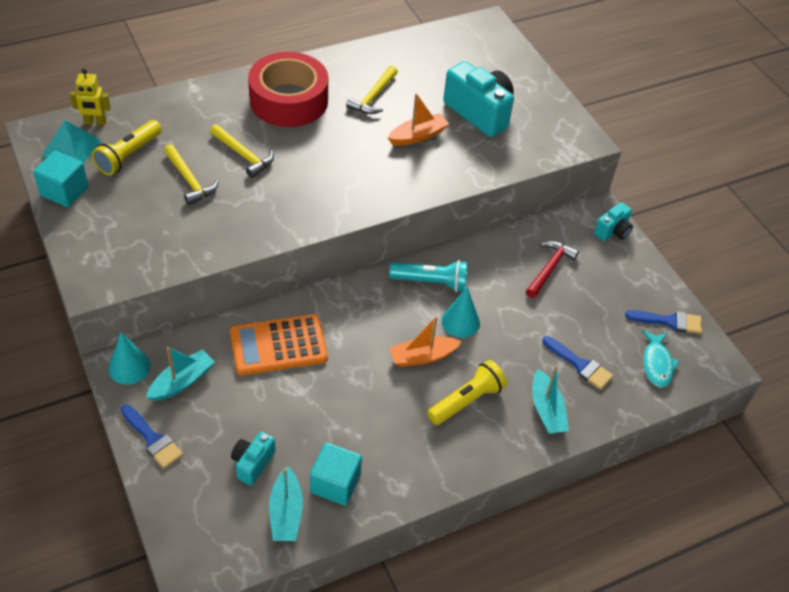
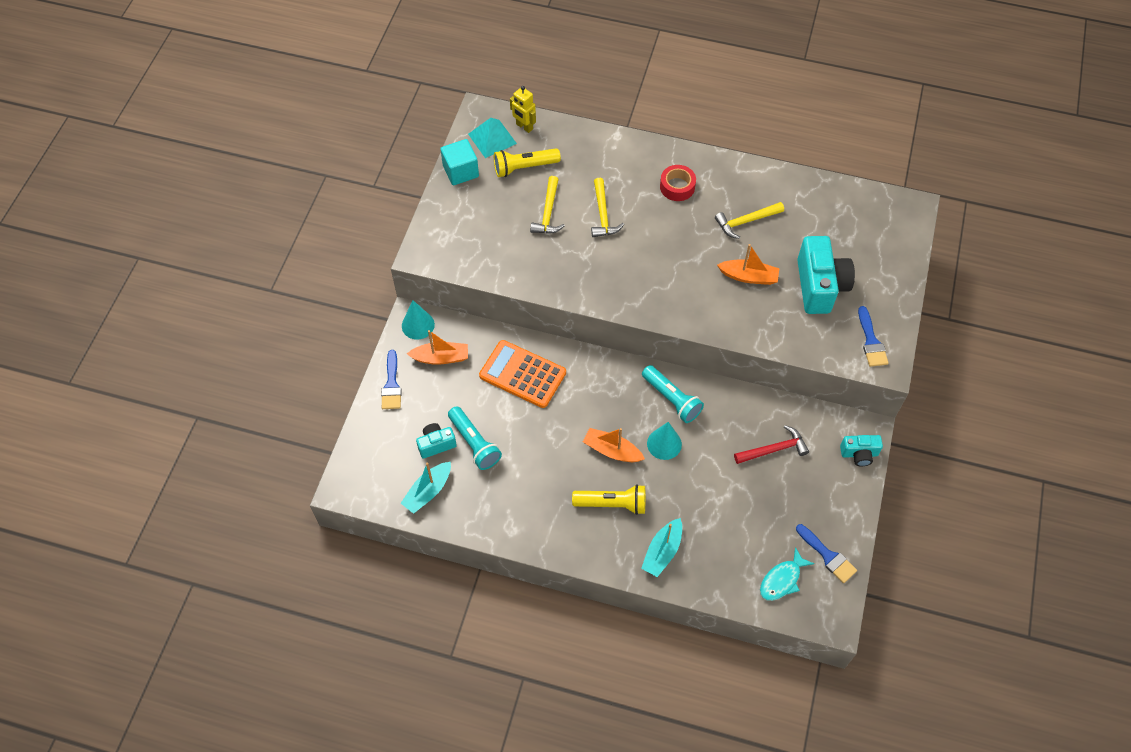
camera: 45 degrees right, 10 degrees up
turquoise boat [146,347,215,401] -> orange boat [407,330,468,365]
red tape [248,52,328,127] -> red tape [660,165,696,201], size x0.49
turquoise cube [310,442,362,506] -> none
blue brush [542,336,613,390] -> blue brush moved to [858,306,888,367]
none -> turquoise flashlight [448,406,502,470]

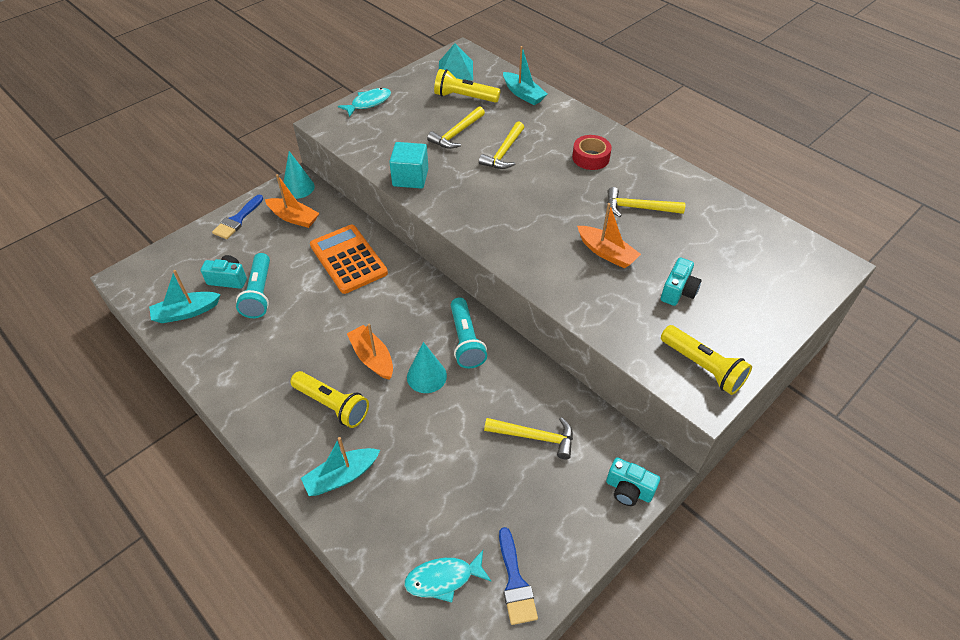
camera: 30 degrees right, 10 degrees down
turquoise cube [440,139,479,185] -> turquoise cube moved to [389,142,428,189]
yellow robot [510,86,536,133] -> none
red hammer [734,425,809,464] -> yellow hammer [484,417,573,459]
turquoise camera [797,236,855,314] -> turquoise camera [661,257,701,306], size x0.53
blue brush [858,306,888,367] -> yellow flashlight [661,325,752,395]
none -> turquoise fish [338,88,391,117]
none -> turquoise boat [503,46,547,105]

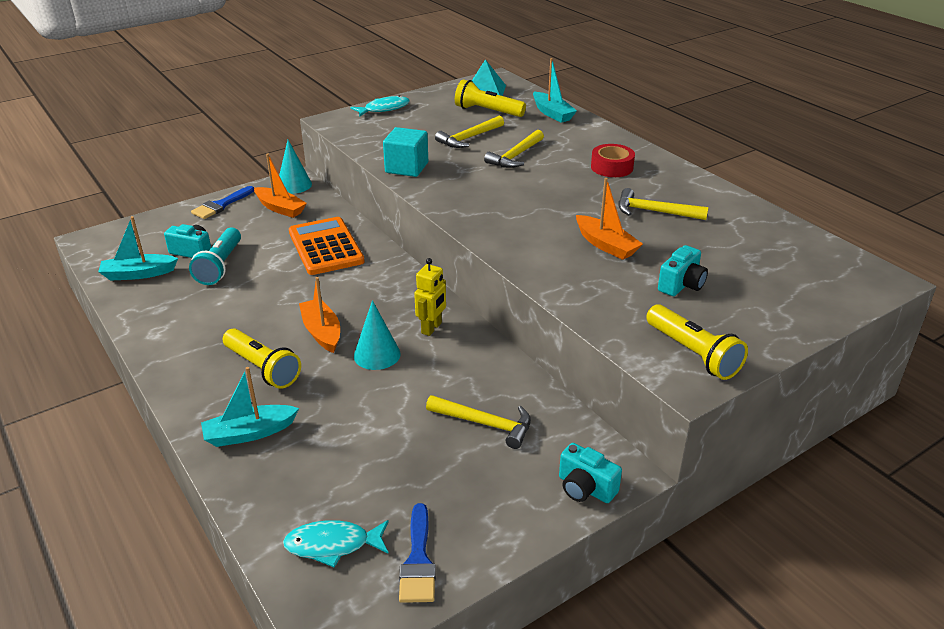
camera: 10 degrees right, 15 degrees down
turquoise flashlight [451,297,487,368] -> yellow robot [414,258,446,336]

